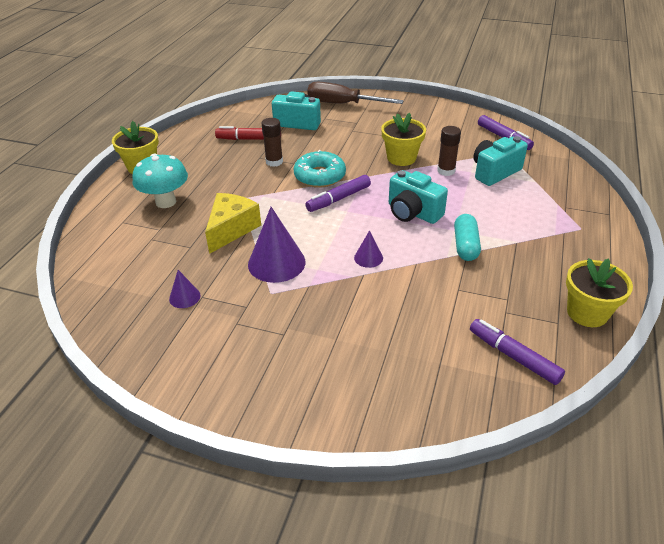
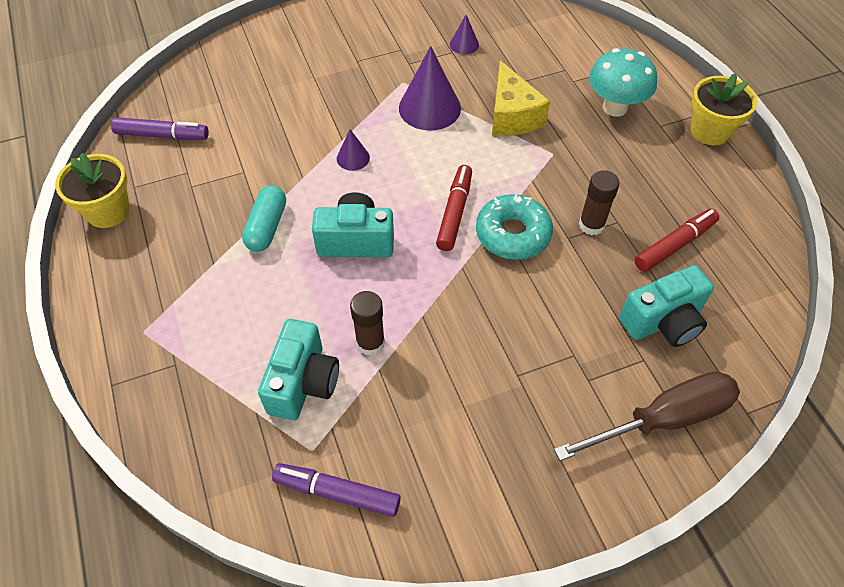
camera: 140 degrees right, 15 degrees up
purple marker [305,175,371,212] -> red marker [436,165,472,251]
yellow flower pot [381,113,426,166] -> none
turquoise capsule [454,214,481,261] -> turquoise capsule turned 45 degrees clockwise [242,186,286,252]

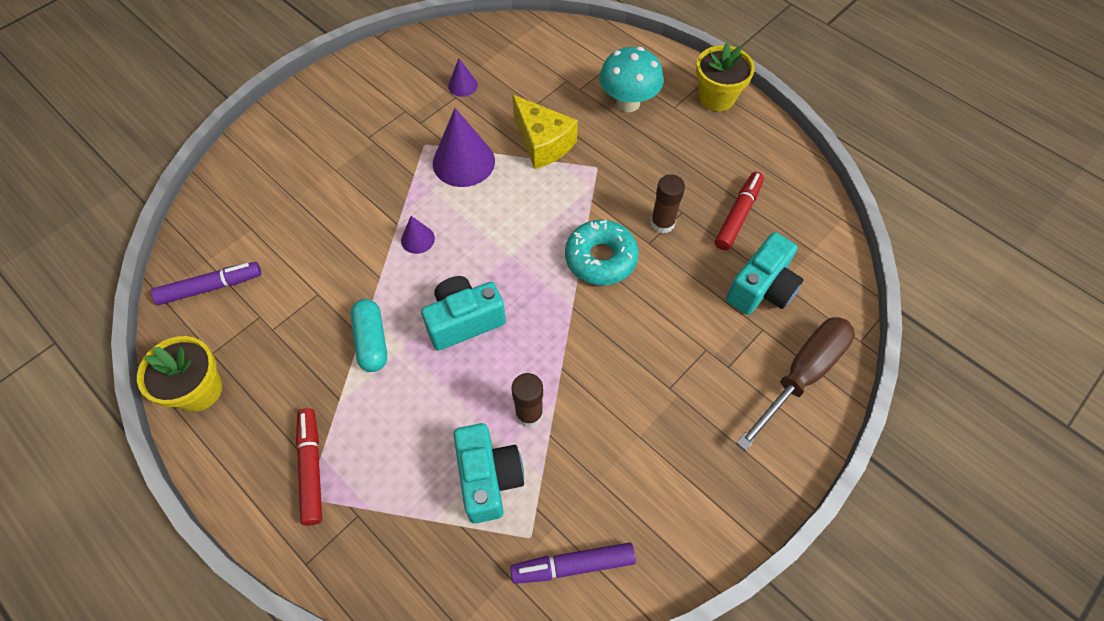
camera: 25 degrees left, 5 degrees up
red marker [436,165,472,251] -> red marker moved to [296,408,322,526]

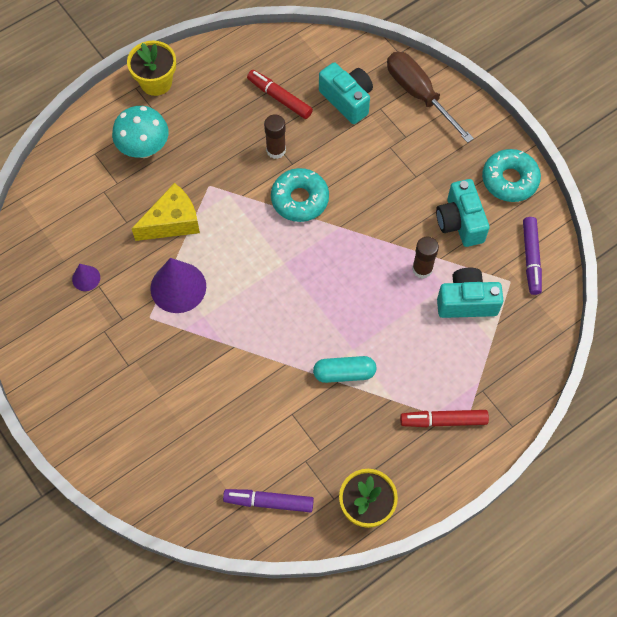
camera: 80 degrees left, 5 degrees up
purple marker [151,262,261,305] -> purple marker turned 75 degrees counterclockwise [223,489,314,512]
purple cone [401,216,435,254] -> none
turquoise camera [421,276,506,351] -> turquoise camera moved to [436,179,489,247]
none -> turquoise donut [482,149,541,202]

